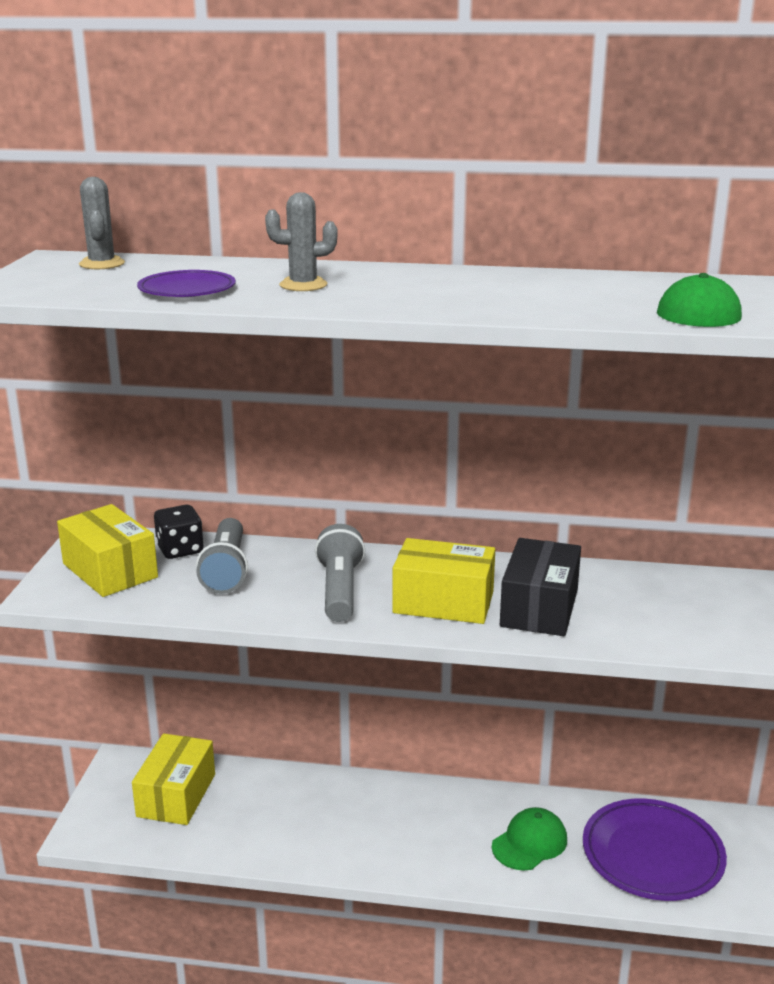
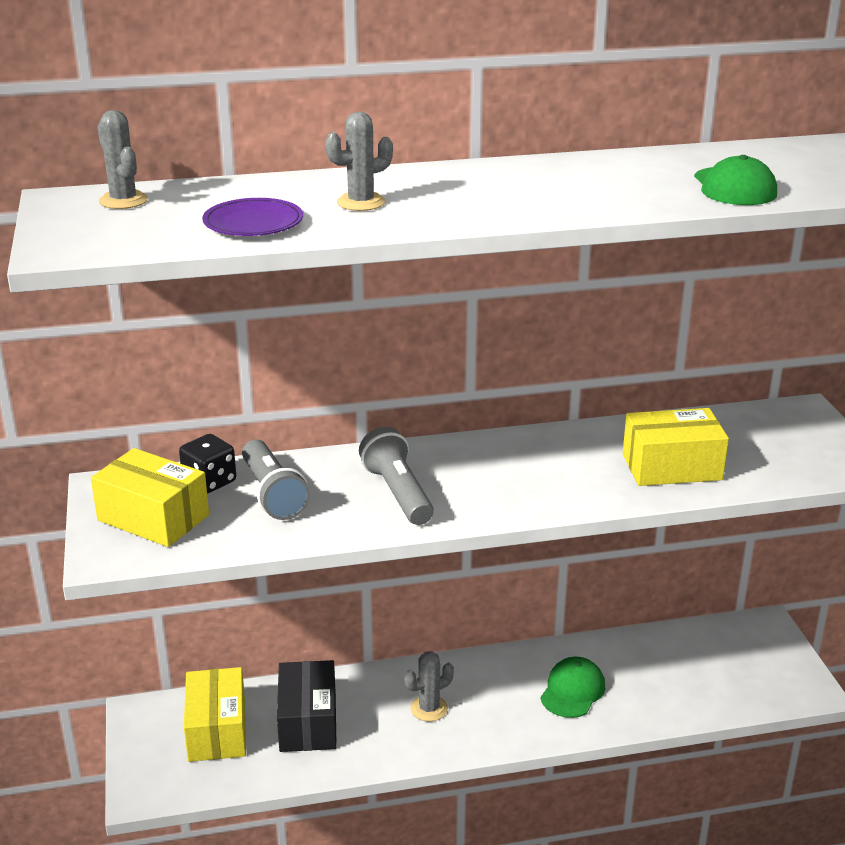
camera: 20 degrees left, 5 degrees up
yellow box [392,538,495,624] -> yellow box moved to [623,408,729,486]
black box [500,538,581,636] -> black box moved to [277,660,337,752]
purple plate [583,798,727,901] -> none
none -> grey cactus [404,651,454,722]

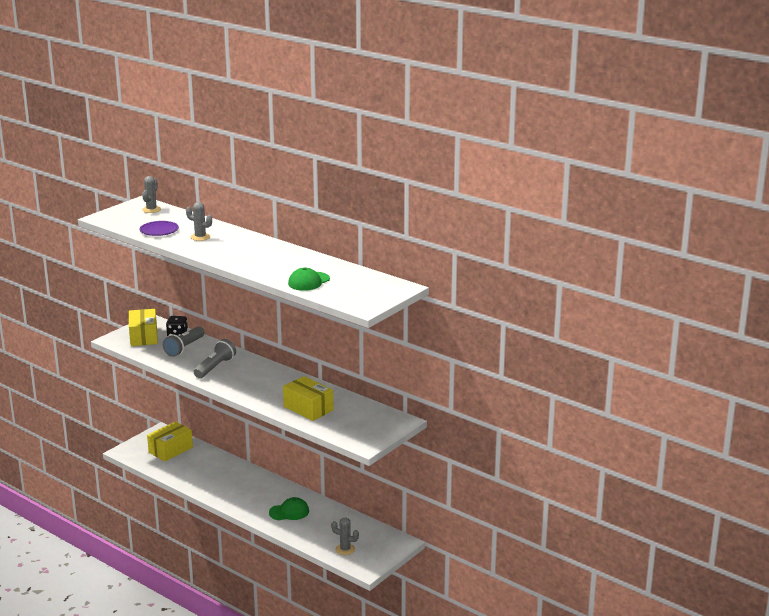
camera: 50 degrees right, 5 degrees down
black box [277,660,337,752] -> none
grey cactus [404,651,454,722] -> grey cactus moved to [331,518,359,555]

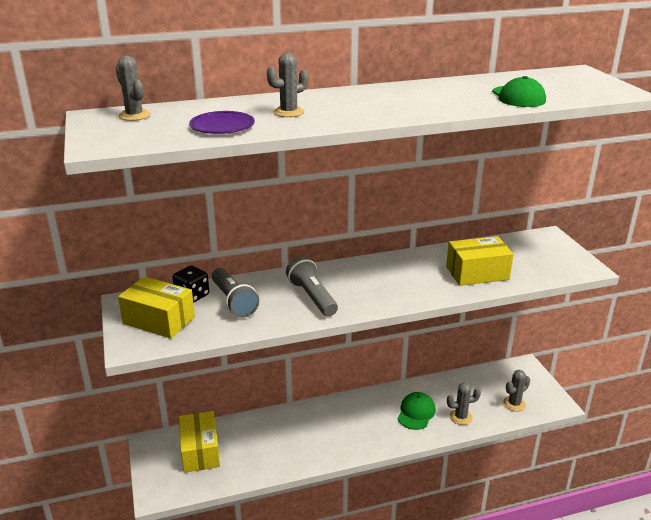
camera: 55 degrees left, 5 degrees up
none -> grey cactus [447,382,481,425]

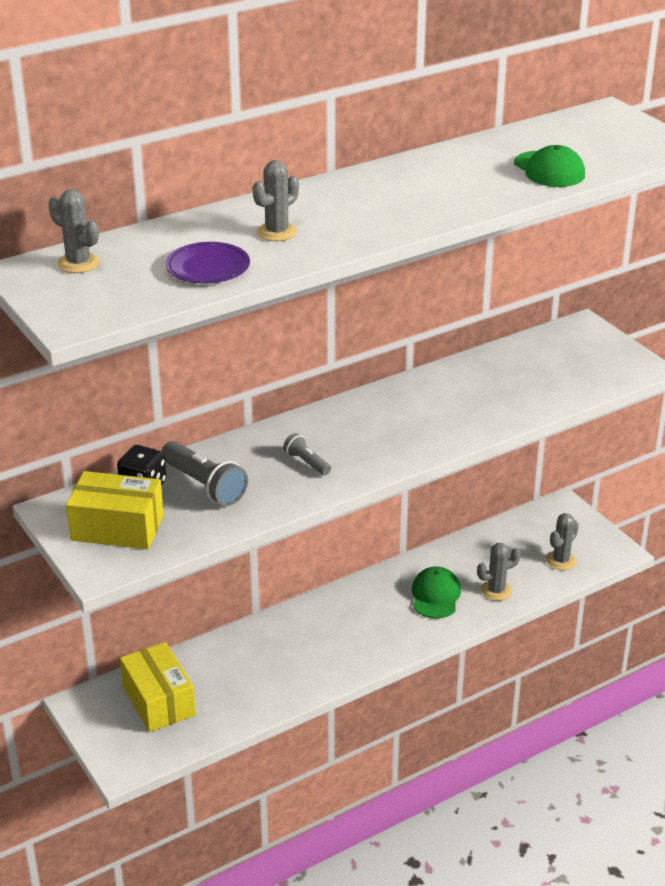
camera: 15 degrees left, 5 degrees up
grey flashlight [286,256,338,316] -> grey flashlight [283,433,331,475], size x0.55
yellow box [446,236,514,286] -> none

